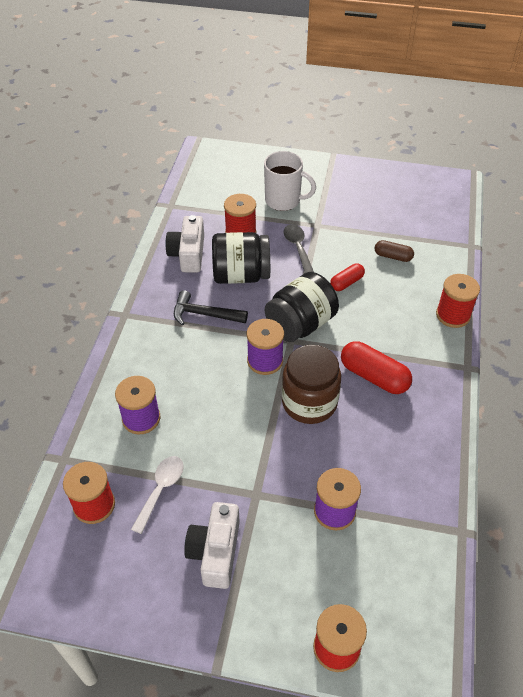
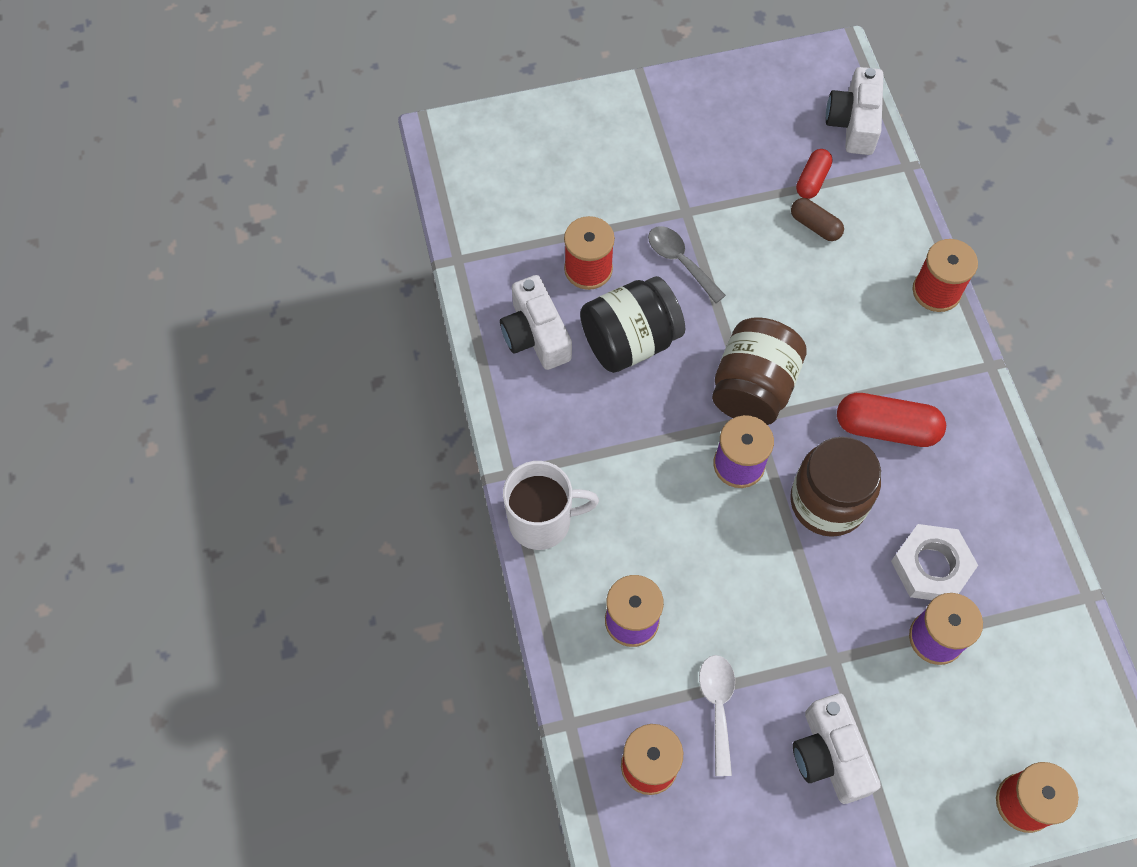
camera: 25 degrees left, 15 degrees up
black hammer [174,290,248,325] -> none
white mug [264,151,316,211] -> white mug moved to [503,461,599,550]
black jar [265,272,339,342] -> brown jar [712,317,807,425]
red capsule [330,263,365,291] -> red capsule moved to [796,149,833,199]
brown capsule [375,240,414,262] -> brown capsule turned 45 degrees clockwise [791,198,844,241]
none -> white camera [826,67,883,155]
none -> white nut [891,524,978,600]

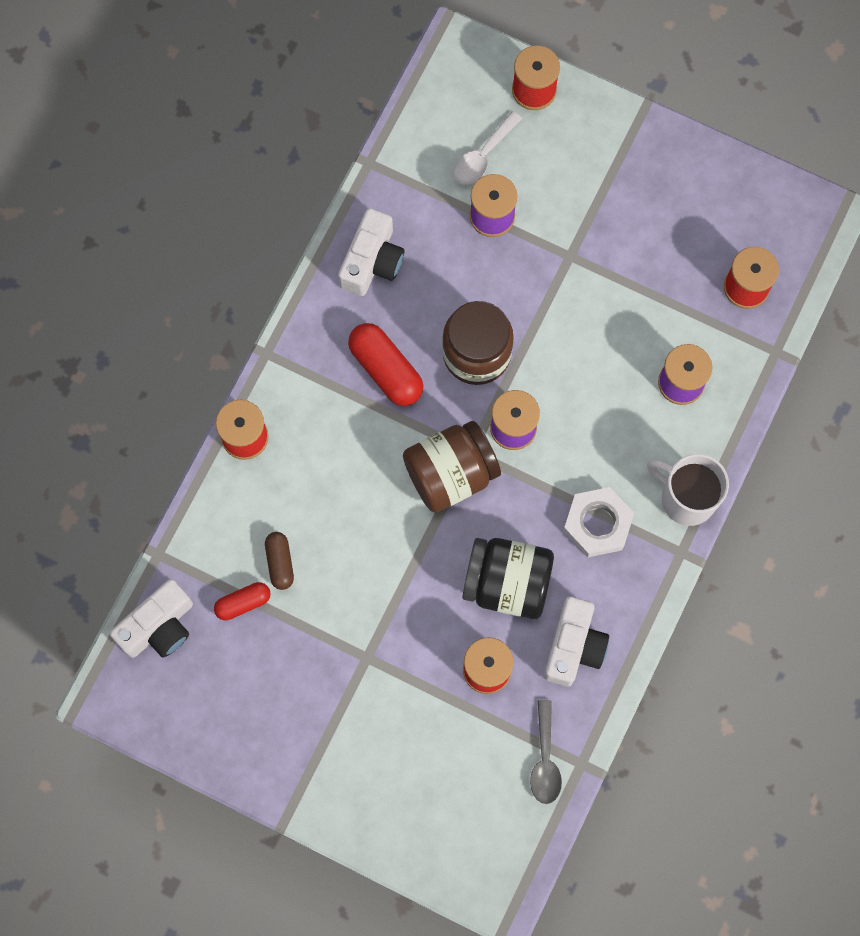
camera: 140 degrees left, 10 degrees up
grey spoon [648,226,726,303] -> grey spoon moved to [530,700,562,804]
white spoon [699,655,735,776] -> white spoon moved to [454,111,522,185]
white camera [793,694,881,804] -> white camera moved to [338,208,404,296]
white nut [891,524,978,600] -> white nut moved to [563,487,634,558]

